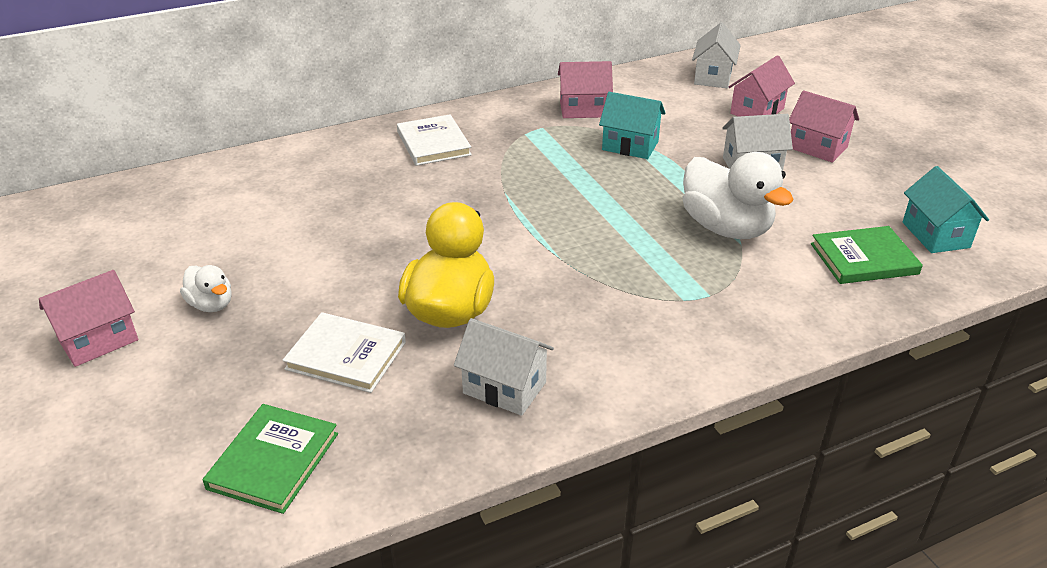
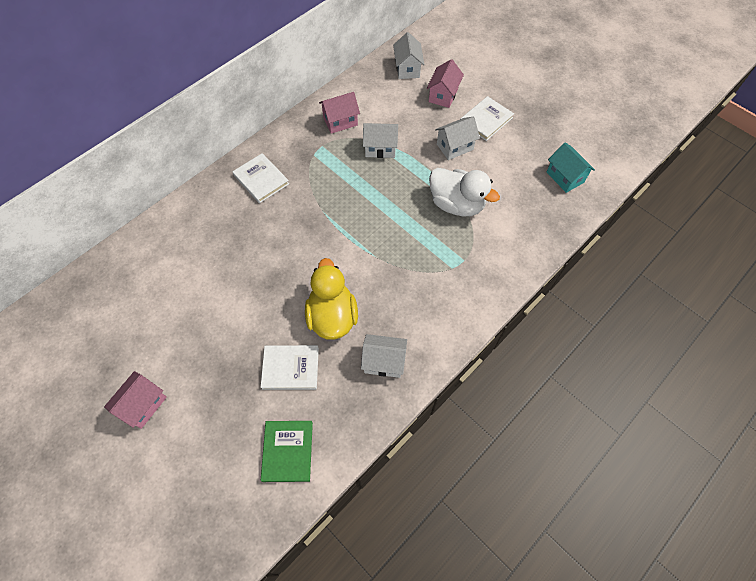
camera: 20 degrees left, 25 degrees up
white duck [180,265,232,312] -> none
turquoise house [599,92,665,159] -> white house [363,123,398,158]
pink house [789,90,859,163] -> white book [461,96,514,141]
green book [811,226,923,284] -> none

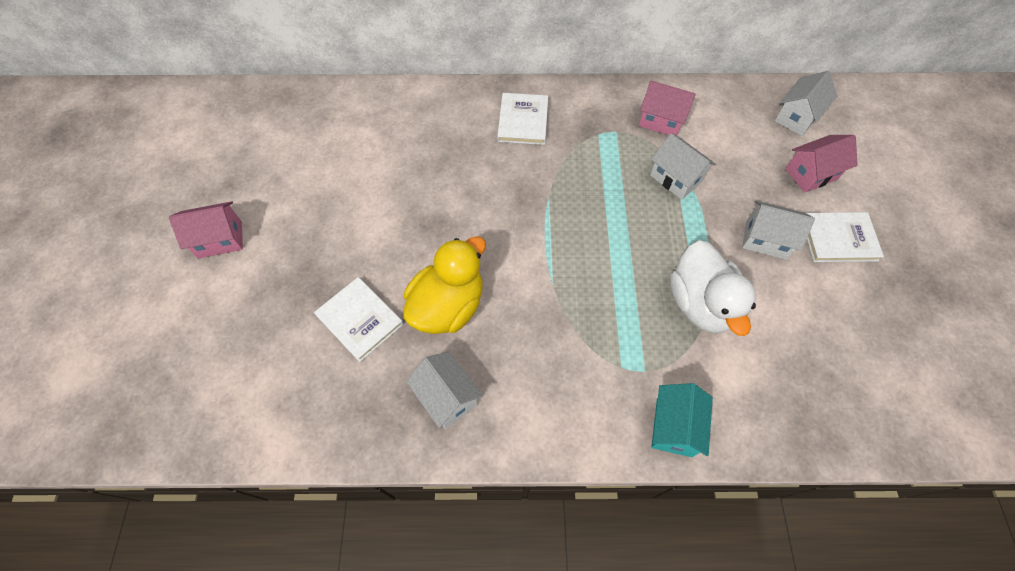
camera: 45 degrees right, 0 degrees up
green book [261,421,313,482] -> none
turquoise house [547,142,595,193] -> turquoise house moved to [651,383,713,457]

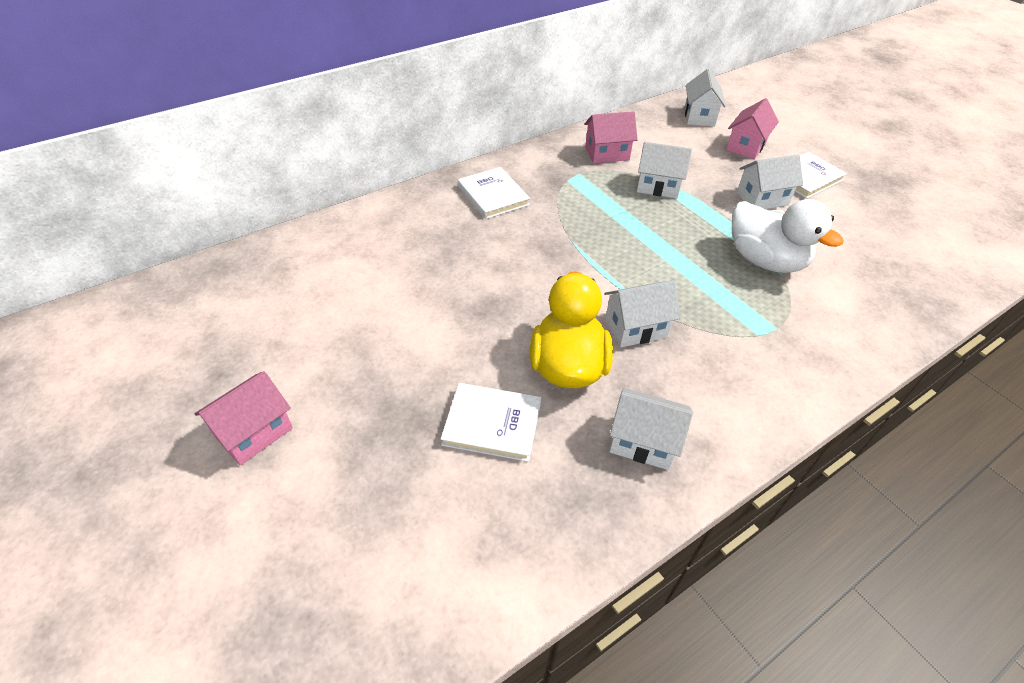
camera: 35 degrees left, 15 degrees down
turquoise house [651,383,713,457] -> none
none -> white house [605,280,680,347]

